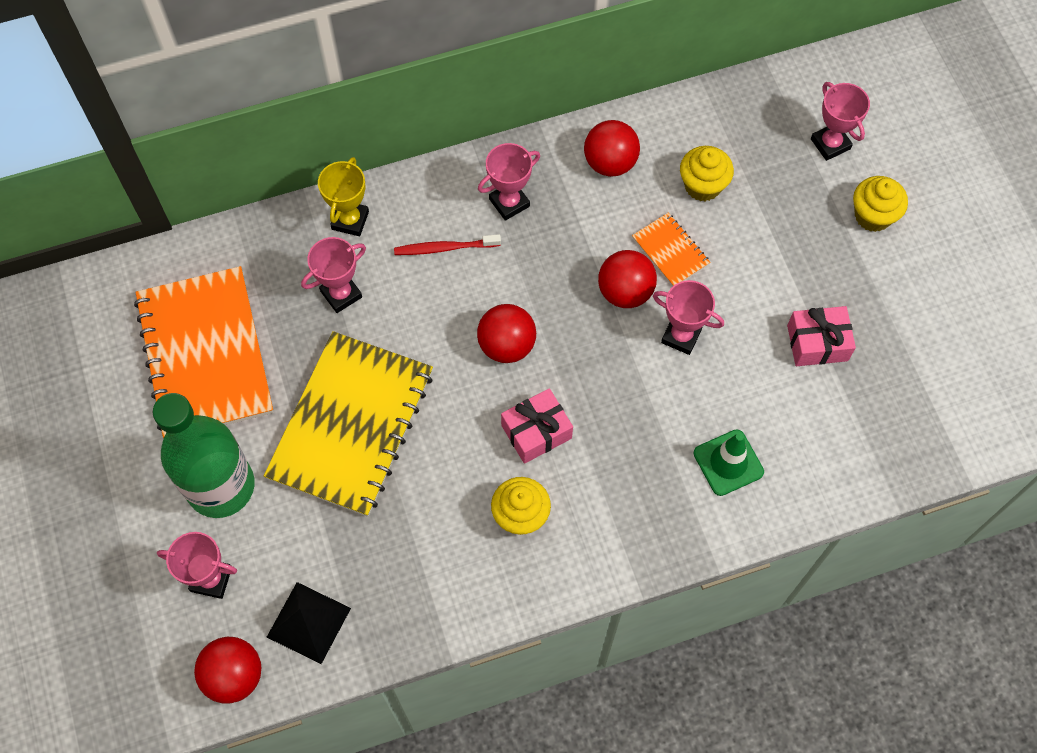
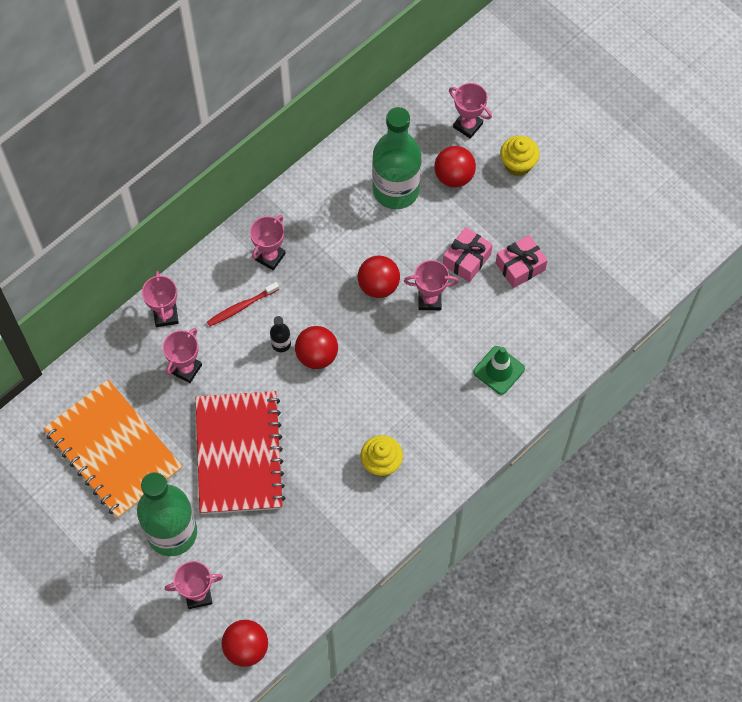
camera: 25 degrees left, 0 degrees up
yellow notebook [264,331,433,517] -> red notebook [196,391,285,514]
black pyramid [267,582,351,664] -> none
yellow trophy [318,157,369,236] -> pink trophy [142,271,179,327]
pink gift [501,388,573,464] -> pink gift moved to [443,227,493,282]
red ball [584,120,640,177] -> red ball moved to [434,146,476,187]
orange notebook [632,213,710,286] -> none
yellow cupcake [680,146,734,201] -> green bottle [372,107,422,209]
none -> black bottle [270,316,291,352]

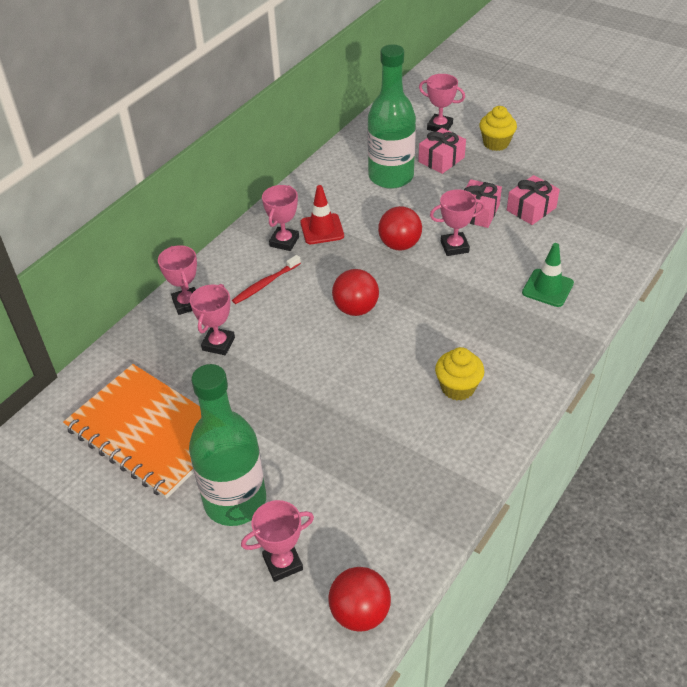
camera: 10 degrees left, 20 degrees down
red notebook [196,391,285,514] -> none
black bottle [270,316,291,352] -> none
red ball [434,146,476,187] -> pink gift [418,128,466,174]
none -> red traffic cone [300,185,344,244]

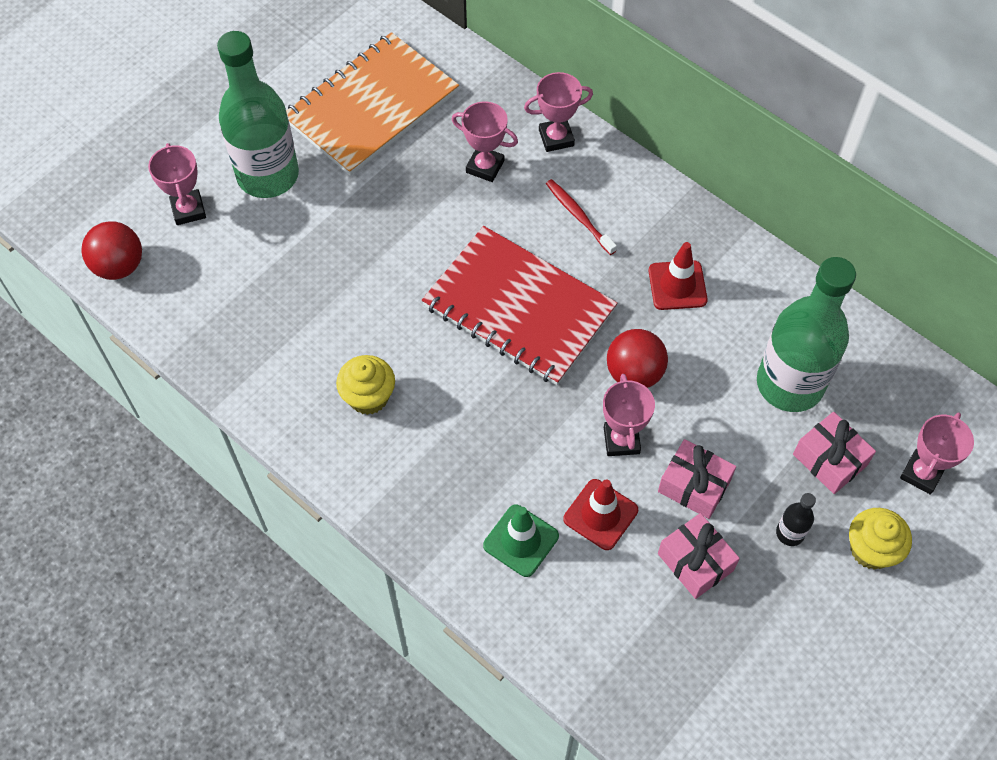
camera: 95 degrees right, 15 degrees up
pink trophy [262,185,299,251] -> none
red ball [332,269,379,316] -> red notebook [422,226,618,385]
none -> red traffic cone [563,479,638,550]
none -> black bottle [776,493,816,546]

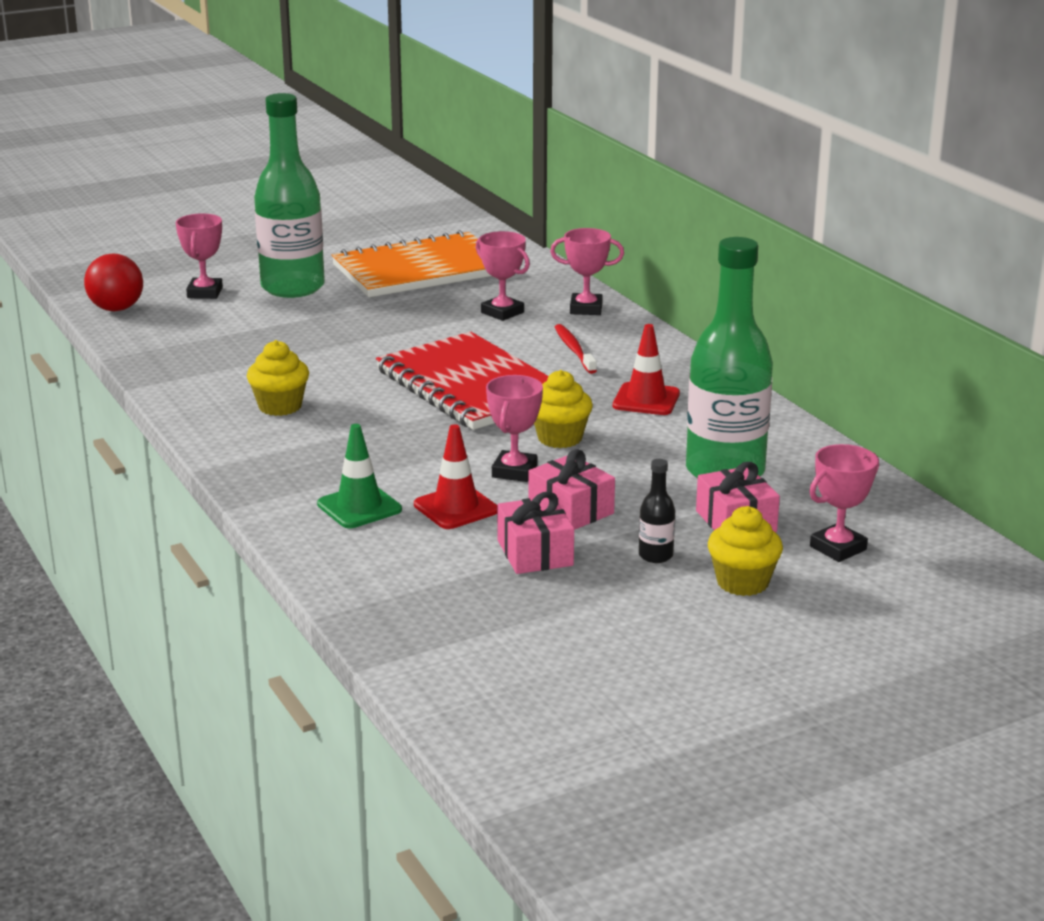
camera: 20 degrees right, 35 degrees down
red ball [607,329,668,388] -> yellow cupcake [534,370,593,448]

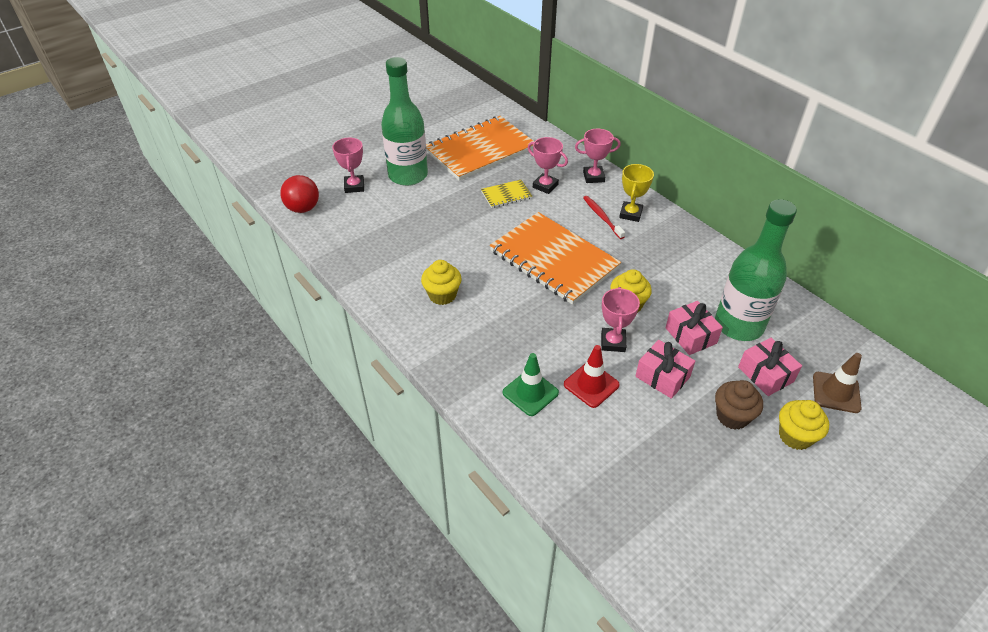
camera: 10 degrees left, 20 degrees up
red notebook [376,332,548,430] -> orange notebook [490,212,621,305]
pink gift [497,492,574,574] -> pink gift moved to [665,301,723,355]
red traffic cone [613,324,680,415] -> none
black bottle [639,459,675,563] -> brown cupcake [715,380,763,430]
pink trophy [809,444,879,562] -> brown traffic cone [813,353,862,413]
none -> yellow notebook [481,180,532,208]
none -> yellow trophy [619,164,654,222]

